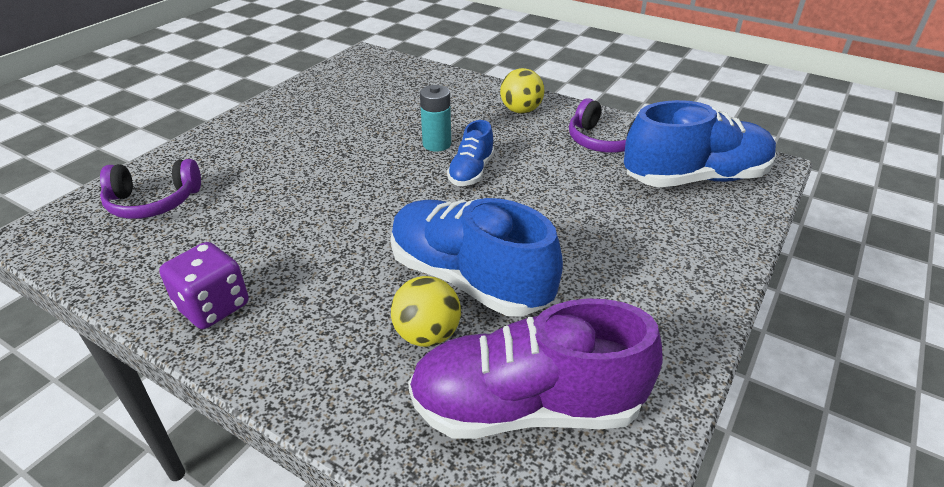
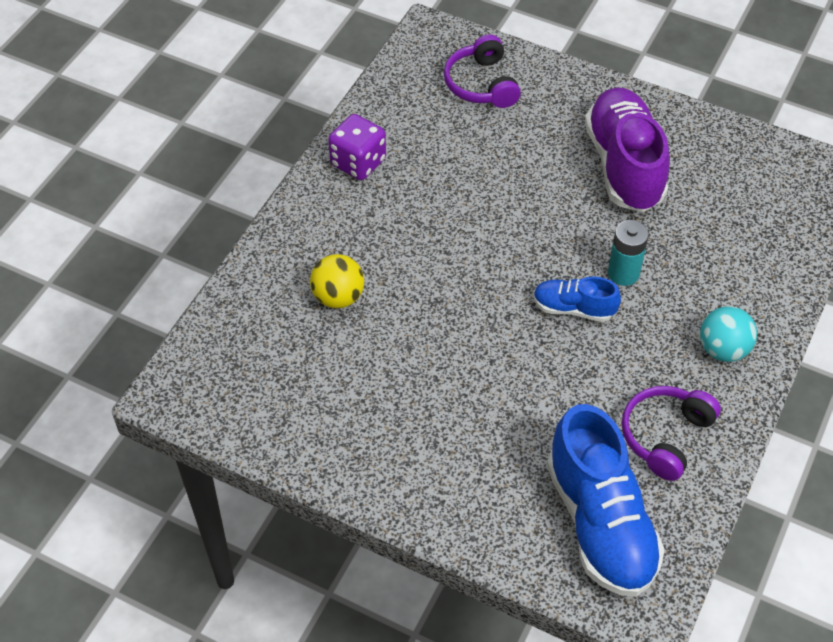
camera: 85 degrees right, 15 degrees up
blue shoe [391,198,563,316] -> none
purple shoe [408,298,662,439] -> purple shoe moved to [585,87,670,212]
yellow ball [500,68,544,114] -> turquoise ball [700,306,757,362]

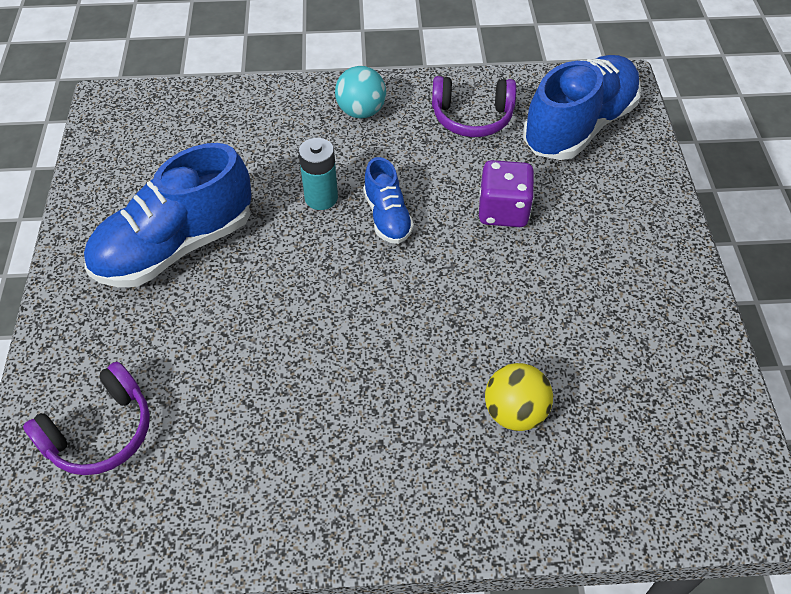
camera: 120 degrees left, 0 degrees up
purple dice [328,114,386,180] -> purple dice moved to [479,160,534,227]
purple shoe [585,87,670,212] -> blue shoe [84,143,251,287]

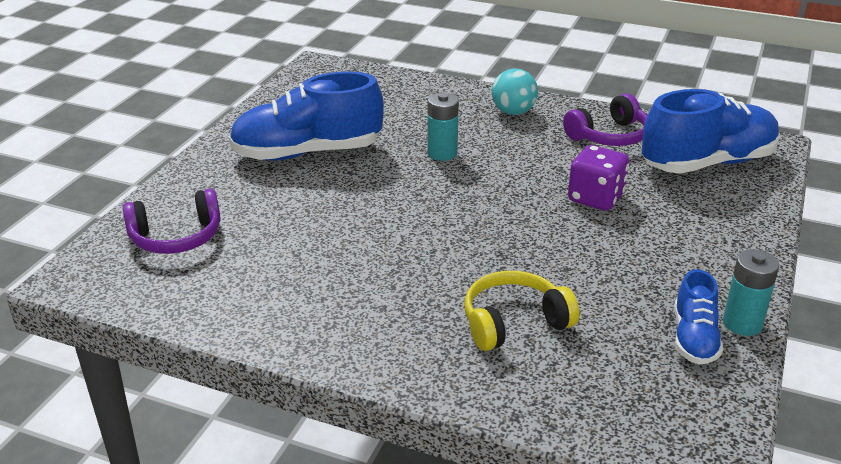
camera: 25 degrees right, 20 degrees down
blue shoe [363,157,414,244] -> blue shoe moved to [674,269,723,364]
purple headphones [432,76,516,137] -> purple headphones turned 60 degrees counterclockwise [563,94,647,146]
yellow ball [485,363,553,431] -> yellow headphones [464,271,579,351]
none -> turquoise battery [723,249,779,336]

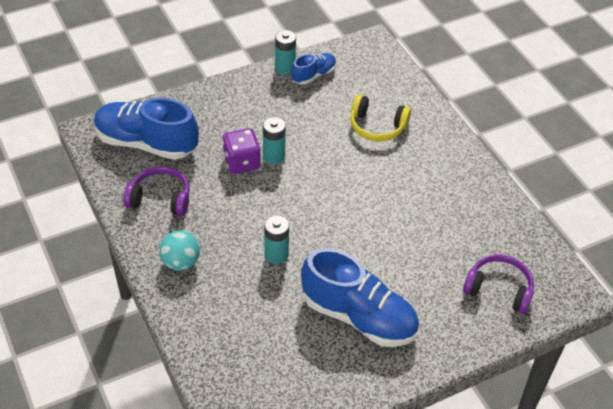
camera: 140 degrees left, 15 degrees up
none -> turquoise battery [263,117,286,164]

